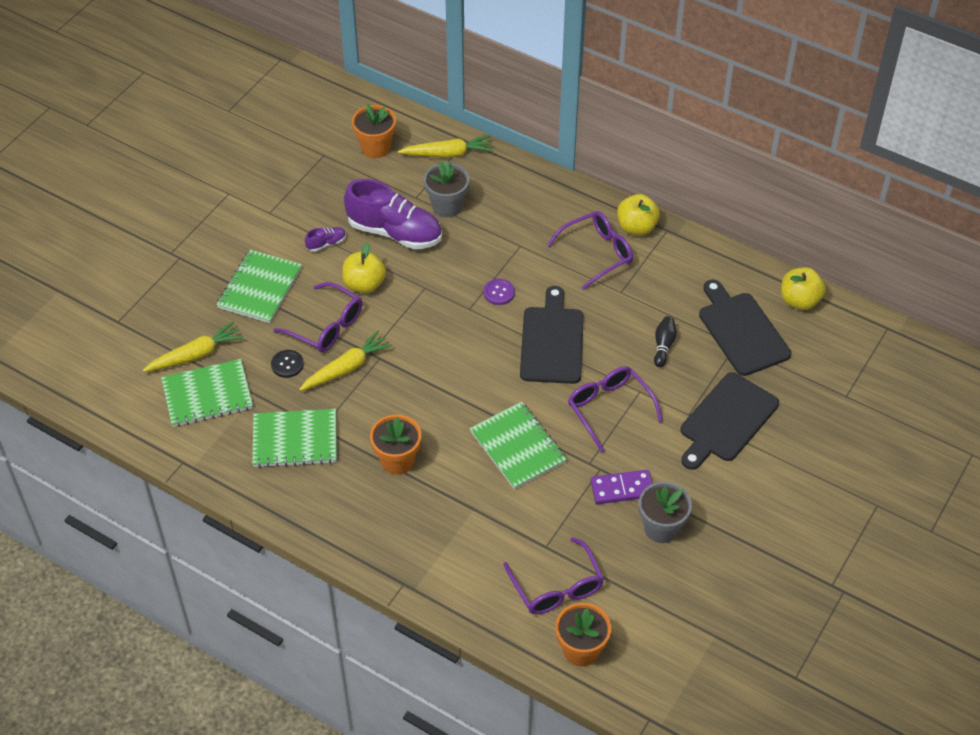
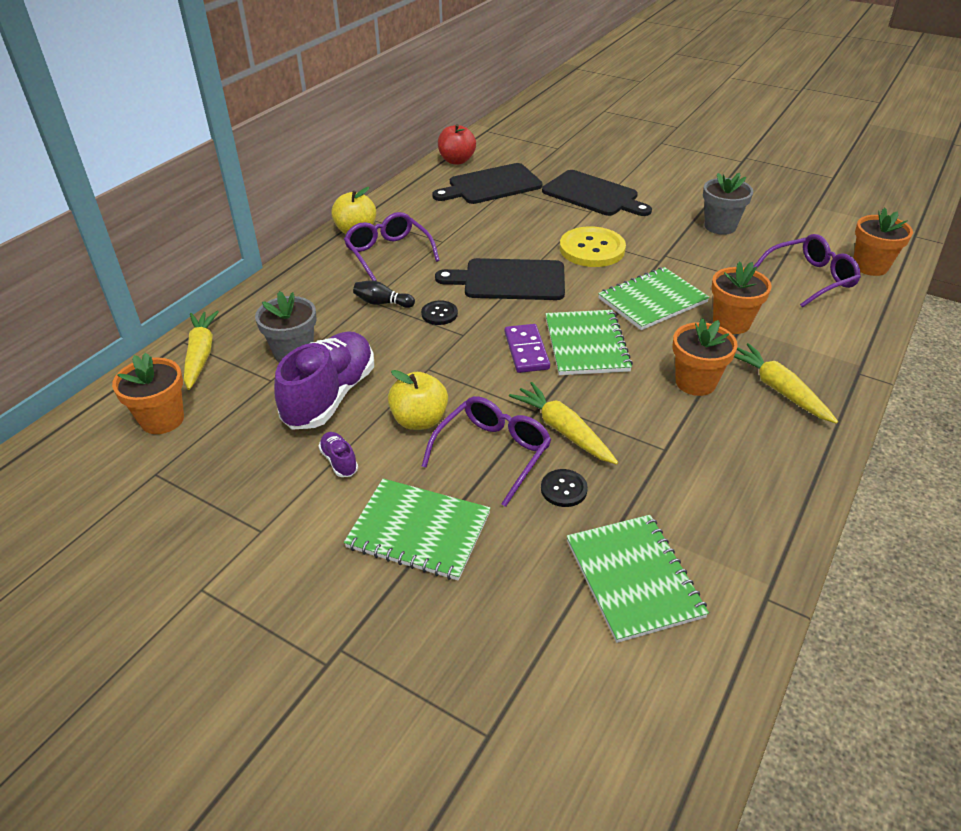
camera: 90 degrees left, 10 degrees down
yellow carrot [143,321,244,372] -> yellow carrot moved to [734,343,838,424]
green notebook [252,409,337,468] -> green notebook moved to [545,310,633,375]
purple button [483,279,515,305] -> black button [421,300,458,325]
purple glasses [568,366,663,452] -> yellow button [560,226,626,267]
purple domino [591,470,653,504] -> purple domino moved to [505,324,550,373]
black bowling pin [654,316,677,367] -> black bowling pin moved to [353,280,415,308]
yellow apple [781,267,826,310] -> red apple [438,124,476,164]
none -> orange flower pot [711,261,772,334]

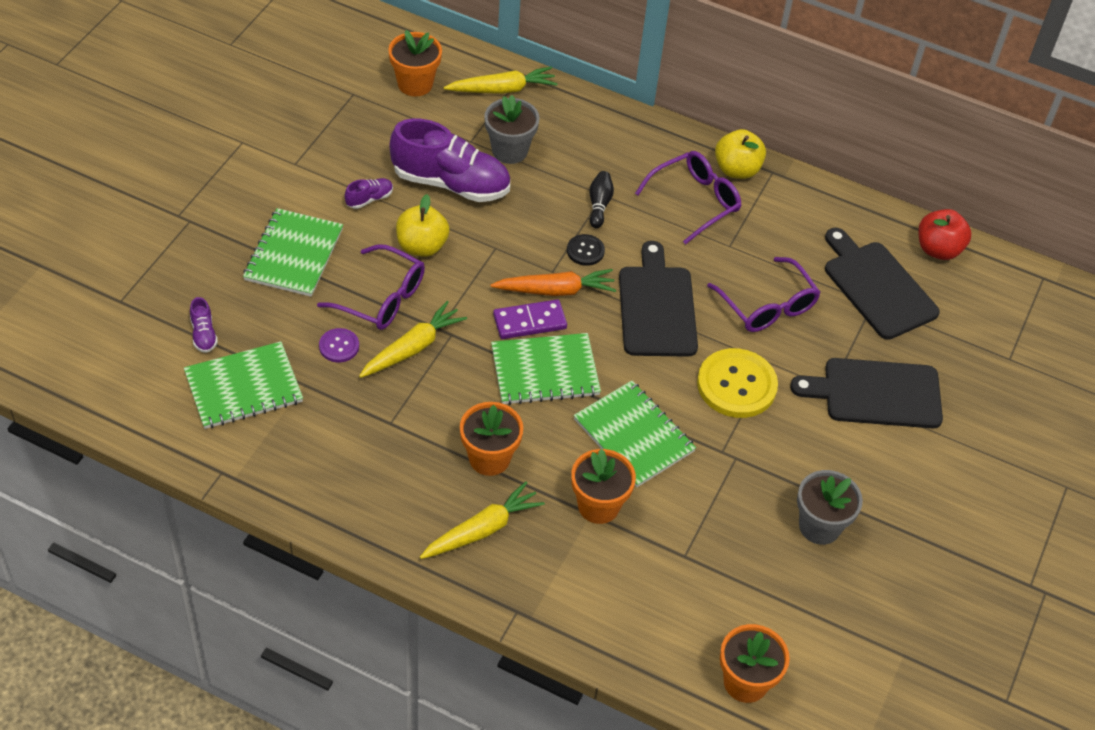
camera: 80 degrees right, 10 degrees up
black button [541,469,588,507] -> purple button [319,328,359,362]
black cutting board [542,170,652,216] -> black cutting board turned 60 degrees clockwise [790,358,943,428]
purple glasses [753,234,861,308] -> purple glasses moved to [707,257,821,332]
none -> purple shoe [190,297,218,353]
none -> orange carrot [490,269,616,296]

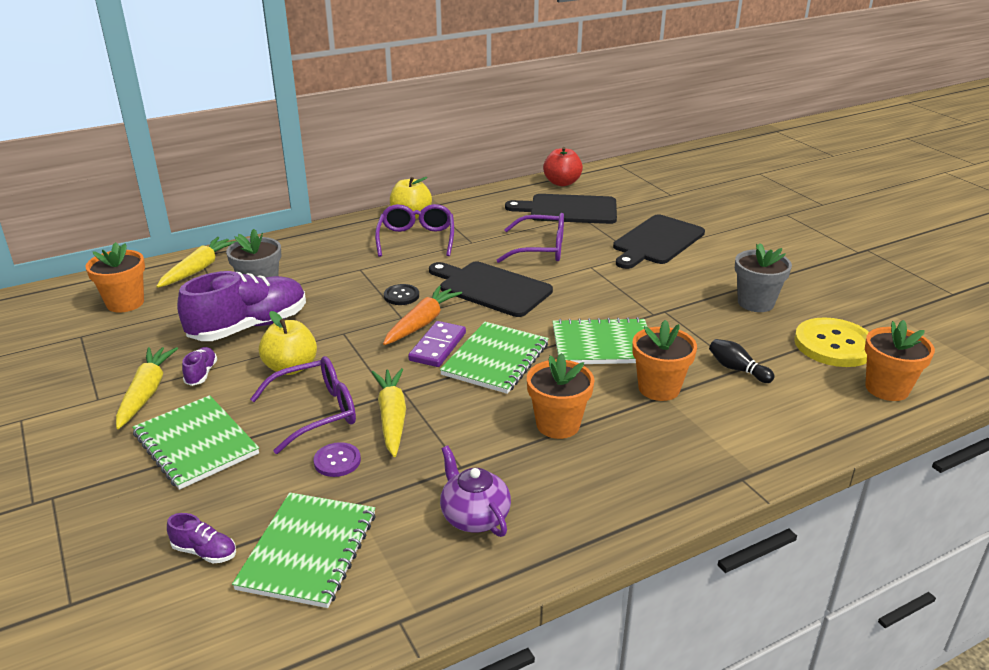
camera: 50 degrees left, 20 degrees down
yellow carrot [420,481,545,559] -> yellow carrot moved to [116,347,178,429]
black bowling pin [589,171,614,228] -> black bowling pin moved to [709,339,775,383]
yellow button [697,348,778,418] -> yellow button moved to [794,317,869,367]
none -> purple teapot [440,446,511,537]

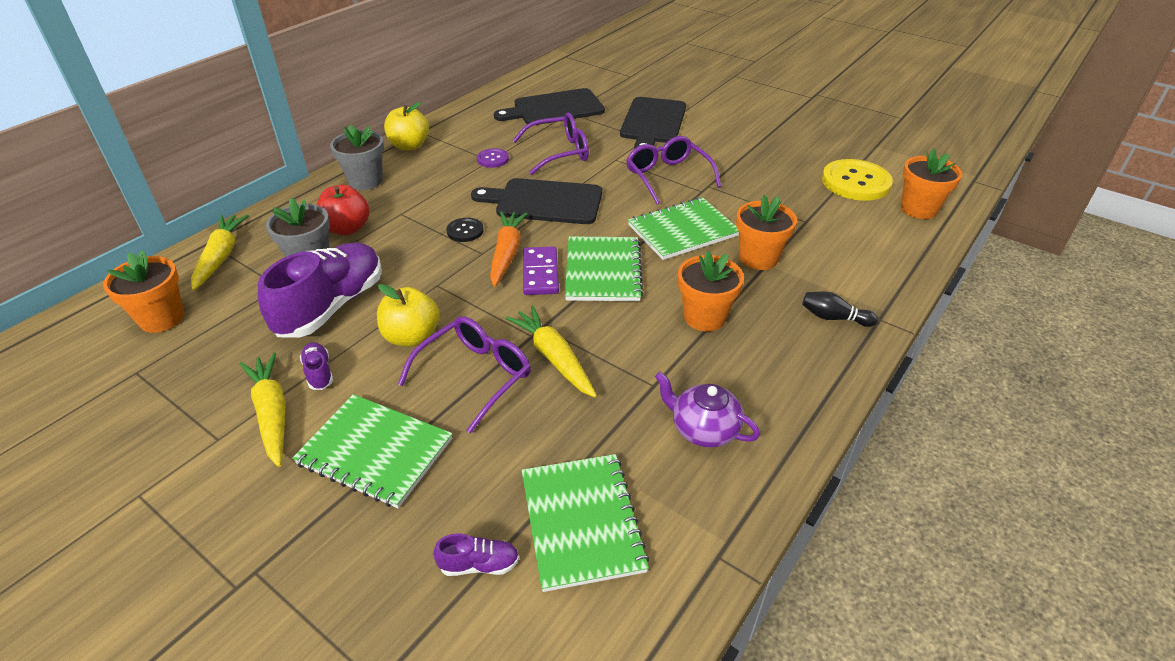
camera: 25 degrees left, 10 degrees up
purple button [313,442,361,477] -> purple button moved to [477,148,509,168]
purple glasses [375,204,454,257] -> purple glasses moved to [626,136,721,204]
red apple [543,147,583,186] -> red apple moved to [317,185,369,235]
black bowling pin [709,339,775,383] -> black bowling pin moved to [802,291,878,327]
grey flower pot [735,243,792,312] -> grey flower pot moved to [330,125,384,190]

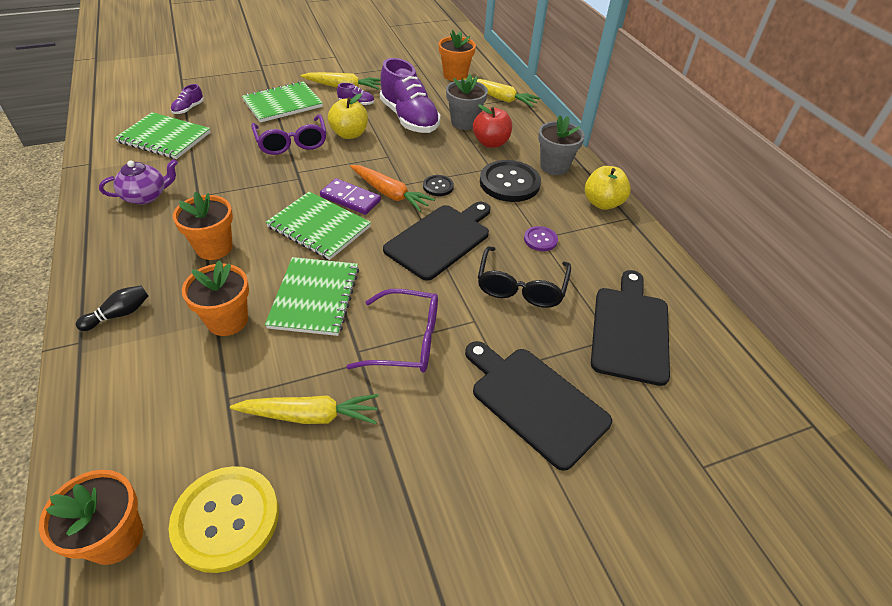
camera: 120 degrees right, 5 degrees up
yellow carrot [505,305,597,398] -> yellow carrot moved to [230,394,378,424]
purple glasses [513,113,589,175] -> black glasses [478,246,571,308]
none -> black button [480,160,541,202]

